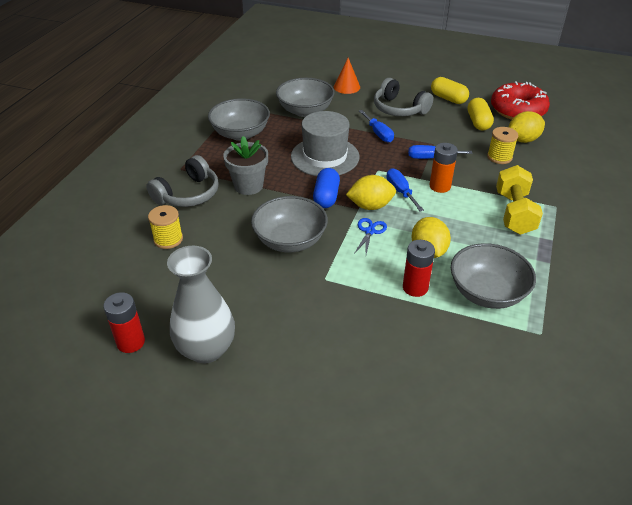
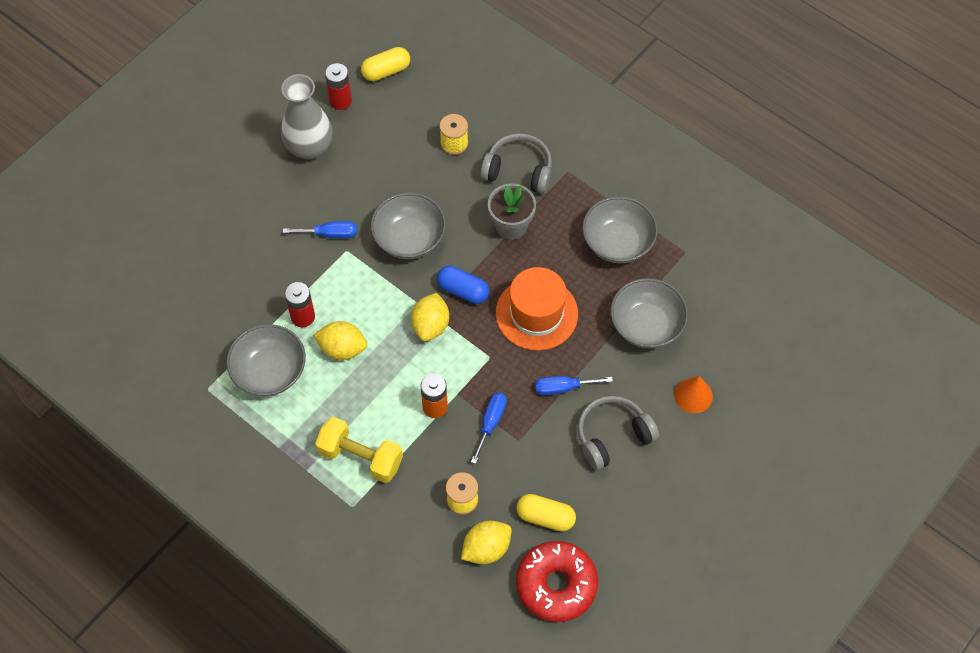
camera: 110 degrees right, 20 degrees up
grey headphones [146,155,219,207] -> grey headphones turned 135 degrees clockwise [480,133,552,194]
grey hat [291,111,360,176] -> orange hat [496,267,578,351]
blue scissors [354,218,387,254] -> none
blue screwdriver [386,168,424,212] -> blue screwdriver moved to [283,221,357,238]
yellow capsule [431,77,469,104] -> yellow capsule moved to [361,47,410,81]
yellow lemon [509,111,545,143] -> yellow lemon turned 60 degrees clockwise [461,521,512,564]

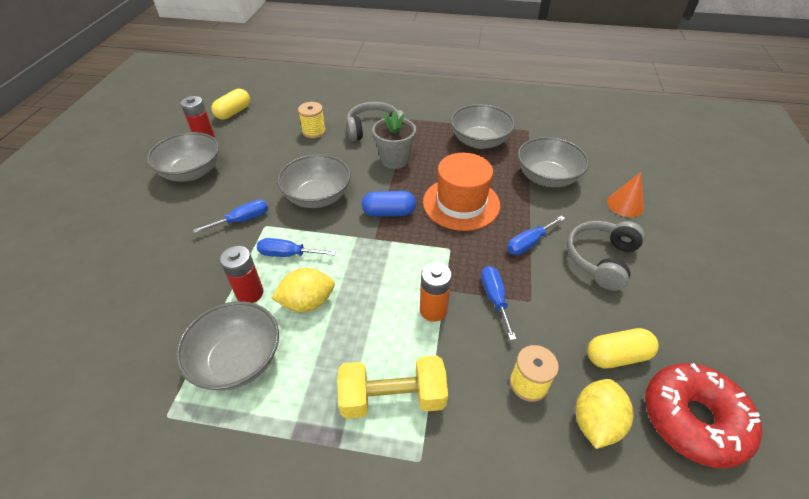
camera: 30 degrees left, 15 degrees down
grey vase [281,74,333,159] -> grey bowl [147,132,219,181]
yellow lemon [411,293,449,341] -> none
none -> blue screwdriver [257,238,336,257]

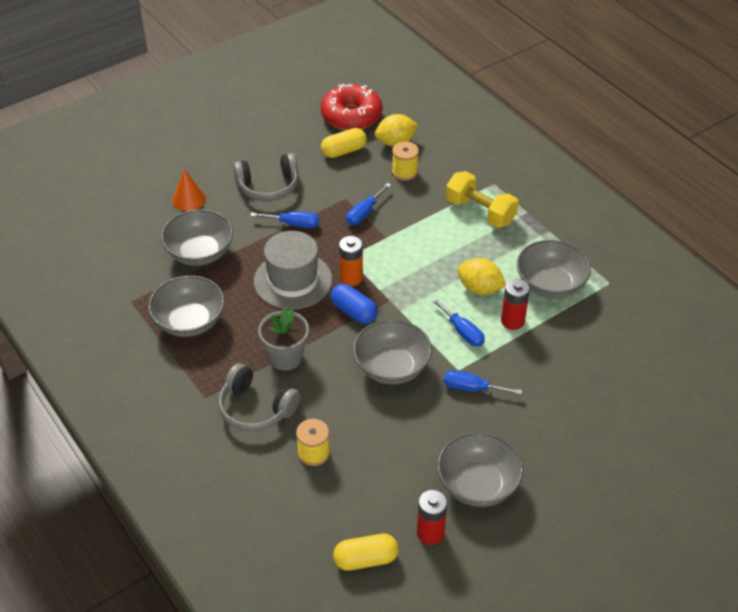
camera: 135 degrees left, 0 degrees up
orange battery [420,262,452,322] -> orange battery moved to [339,236,363,286]
orange hat [423,153,500,231] -> grey hat [254,231,332,310]
yellow capsule [587,328,659,368] -> yellow capsule turned 60 degrees counterclockwise [321,128,367,158]

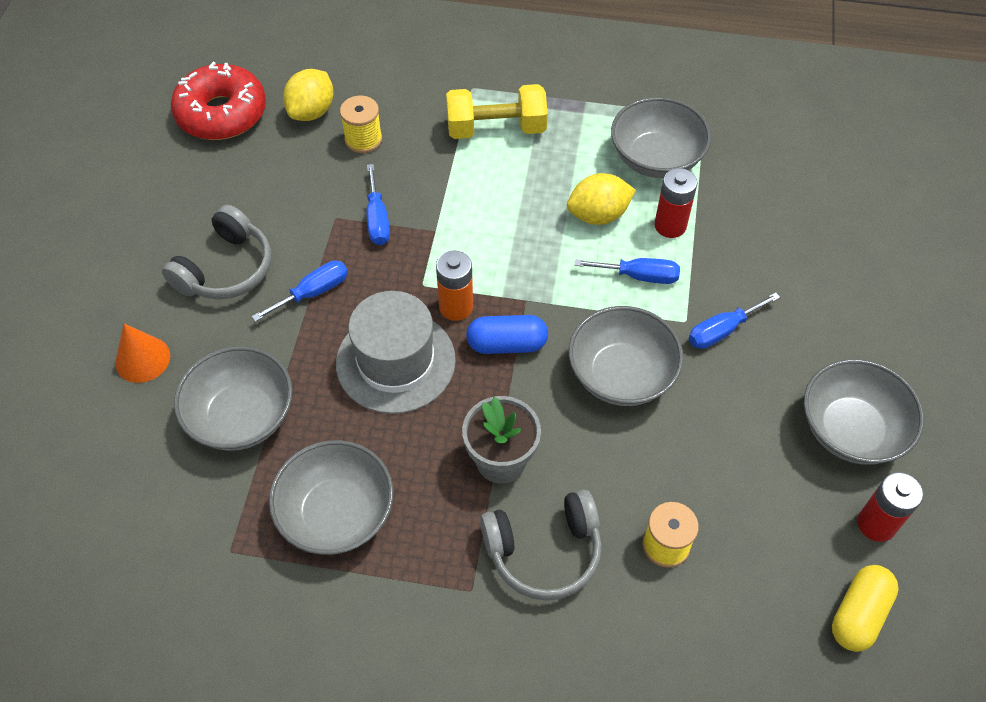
camera: 45 degrees left, 10 degrees up
yellow capsule [321,128,367,158] -> none

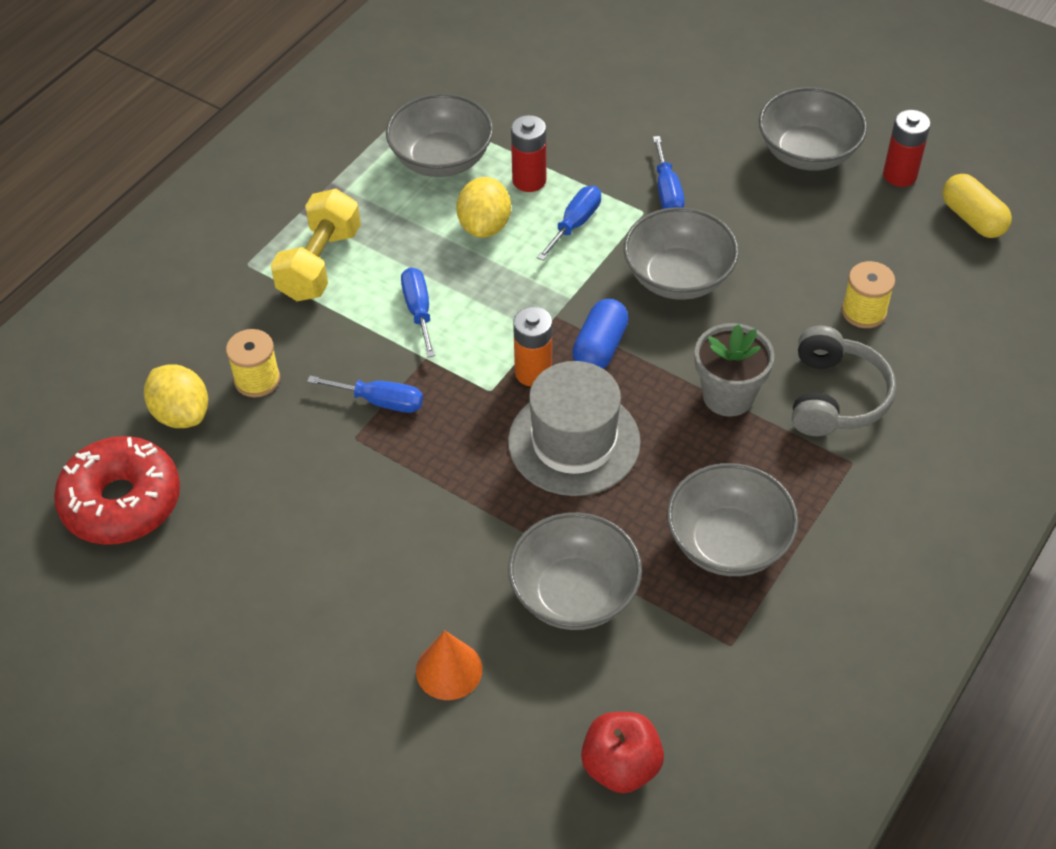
camera: 65 degrees left, 5 degrees down
grey headphones [162,205,271,300] -> none
blue screwdriver [252,261,348,322] -> blue screwdriver moved to [401,267,435,357]
none -> red apple [581,712,664,793]

